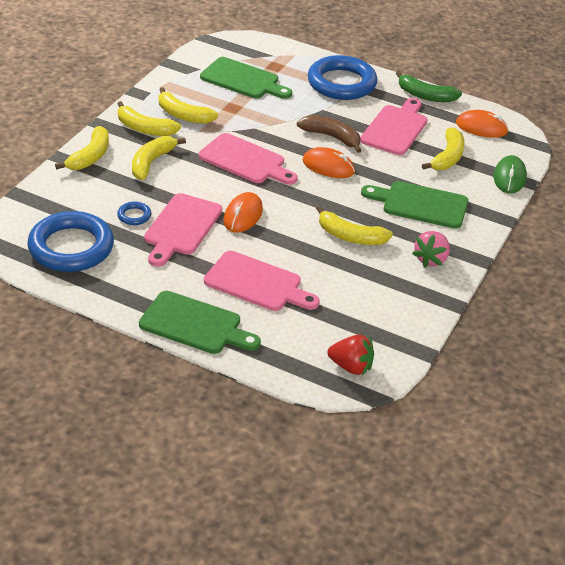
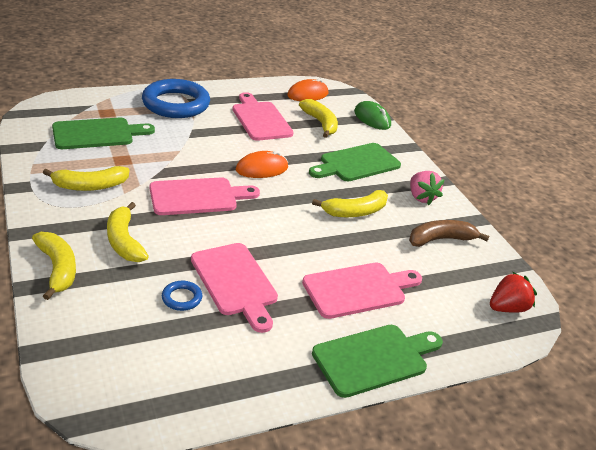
camera: 50 degrees left, 5 degrees down
blue ring [27,211,114,272] -> none
yellow banana [117,101,181,136] -> none
orange mouse [224,192,263,233] -> none
brown banana [297,115,362,153] -> brown banana moved to [409,220,489,247]
green banana [396,71,462,102] -> none

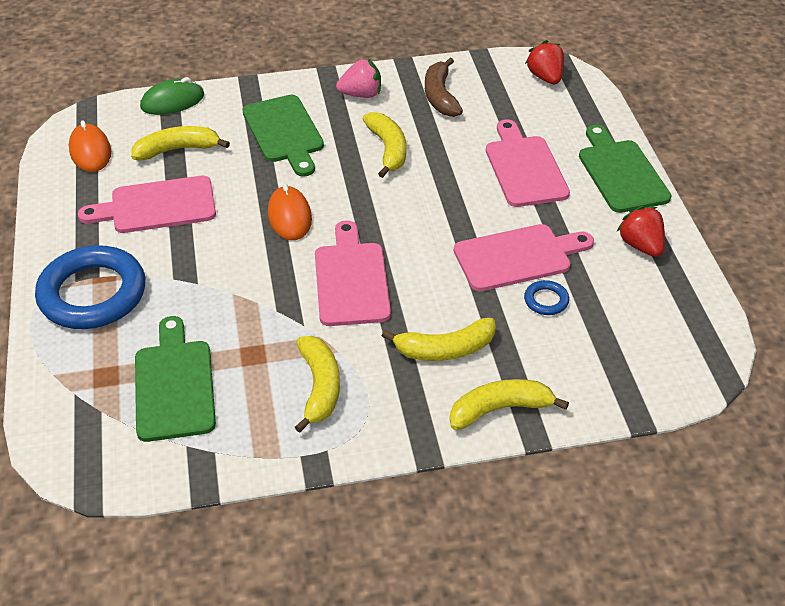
camera: 75 degrees left, 10 degrees up
none -> red strawberry [617,206,665,257]

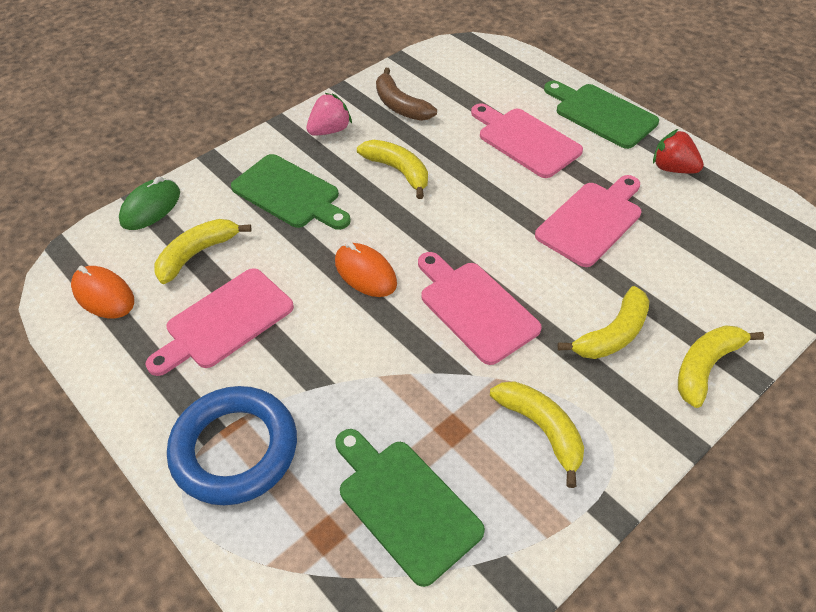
camera: 30 degrees left, 5 degrees up
blue ring [524,280,569,315] -> none
red strawberry [525,40,564,84] -> none

